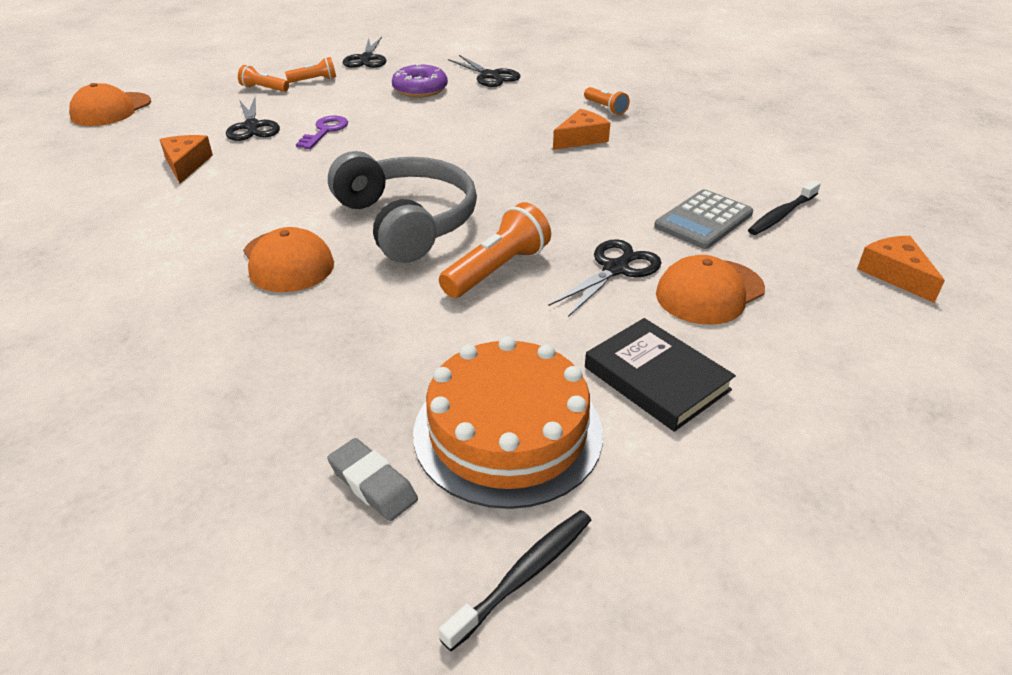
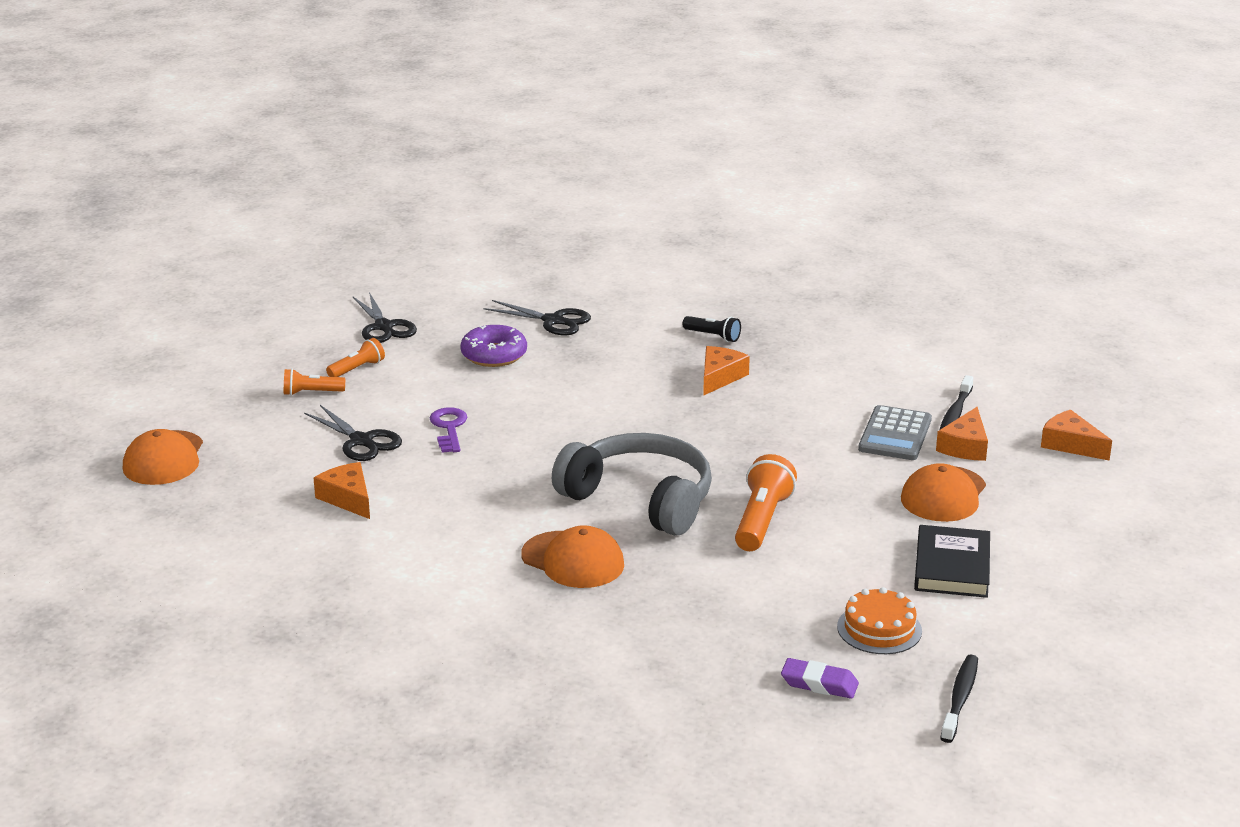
camera: 25 degrees left, 10 degrees down
grey eraser [327,438,418,521] -> purple eraser [781,658,859,699]
orange cake [413,336,603,509] -> orange cake [837,587,922,654], size x0.57
black scissors [548,239,662,317] -> none
orange flashlight [584,87,630,115] -> black flashlight [683,316,741,342]
black book [585,318,736,432] -> black book turned 75 degrees clockwise [914,525,990,598]
none -> orange cheese [936,407,988,461]

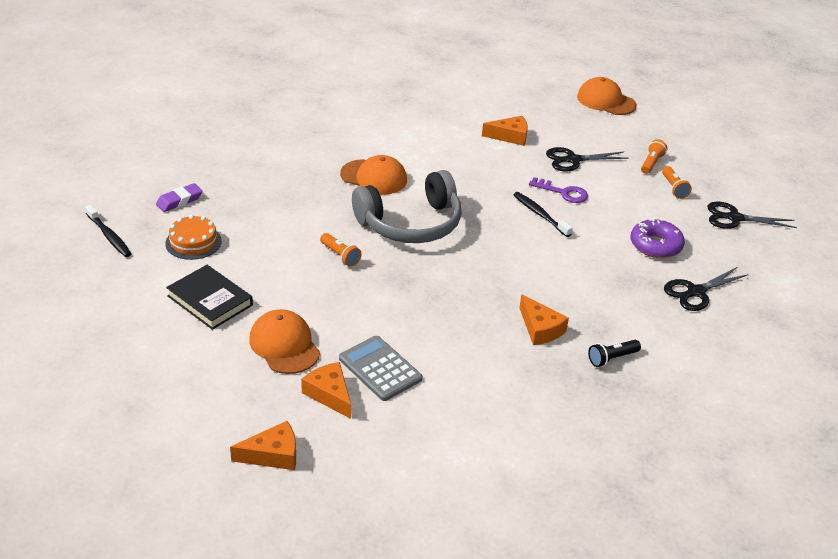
camera: 120 degrees right, 10 degrees up
orange cap [521,525,624,588] -> orange cap turned 135 degrees counterclockwise [340,155,407,195]
orange flashlight [735,454,797,551] -> orange flashlight [320,233,362,267], size x0.59
black toothbrush [940,375,973,429] -> black toothbrush moved to [513,192,573,237]

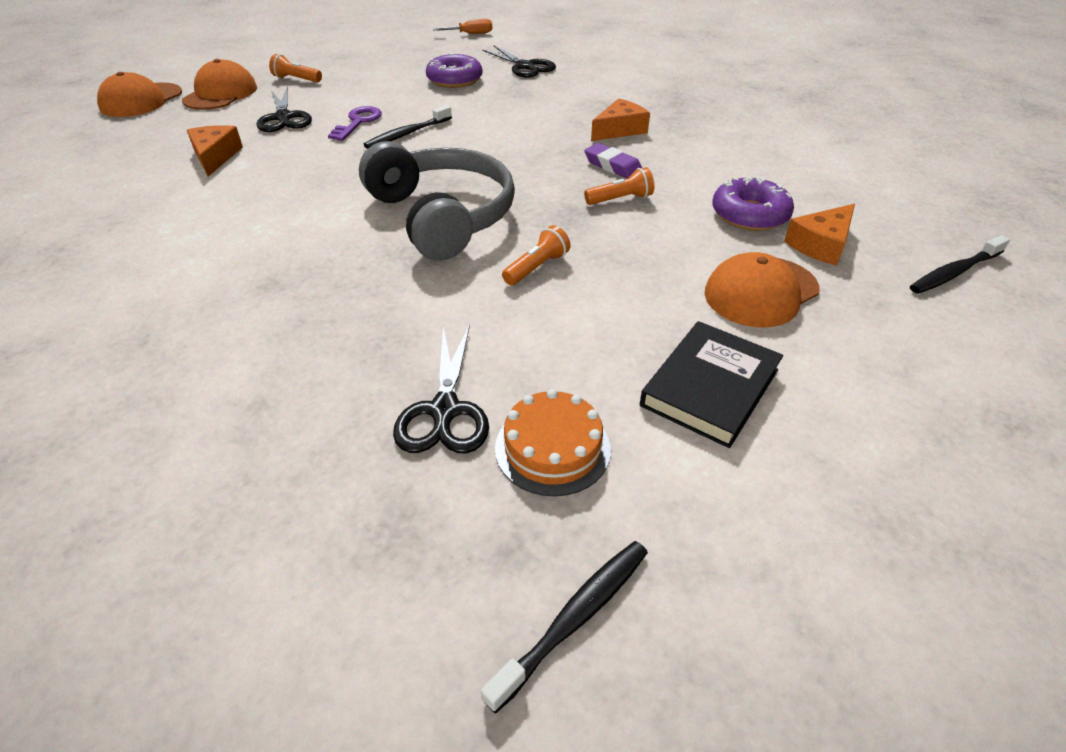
camera: 95 degrees left, 5 degrees up
purple eraser [156,183,202,212] -> purple eraser moved to [584,143,642,178]
orange cheese [230,421,296,470] -> black toothbrush [910,235,1010,294]
grey calculator [339,336,422,401] -> purple donut [712,176,794,231]
orange cap [340,155,407,195] -> orange cap moved to [182,59,257,110]
black flashlight [588,340,641,367] -> none
orange flashlight [662,166,692,199] -> orange flashlight moved to [584,167,654,205]
black scissors [707,201,797,229] -> black scissors moved to [393,324,489,454]
none -> orange screwdriver [433,19,492,34]

